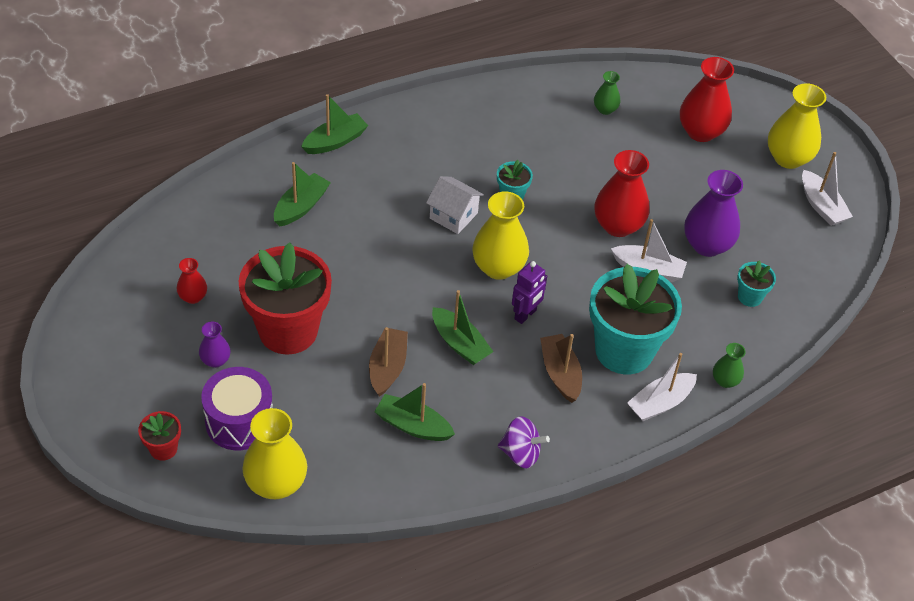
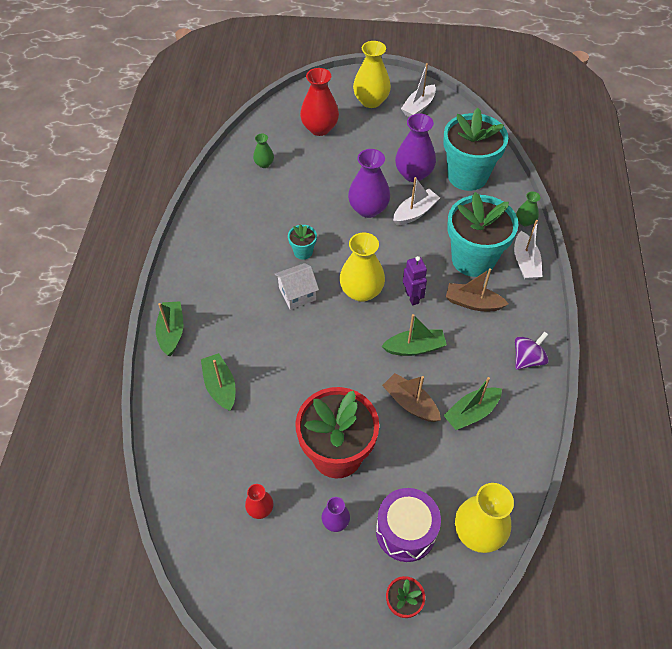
camera: 55 degrees left, 5 degrees up
red vase [594,150,649,237] -> purple vase [348,149,390,218]
turquoise flower pot [737,260,776,307] -> turquoise flower pot [443,108,508,191], size x2.29
white boat [802,152,853,226] -> white boat turned 120 degrees clockwise [401,63,436,117]

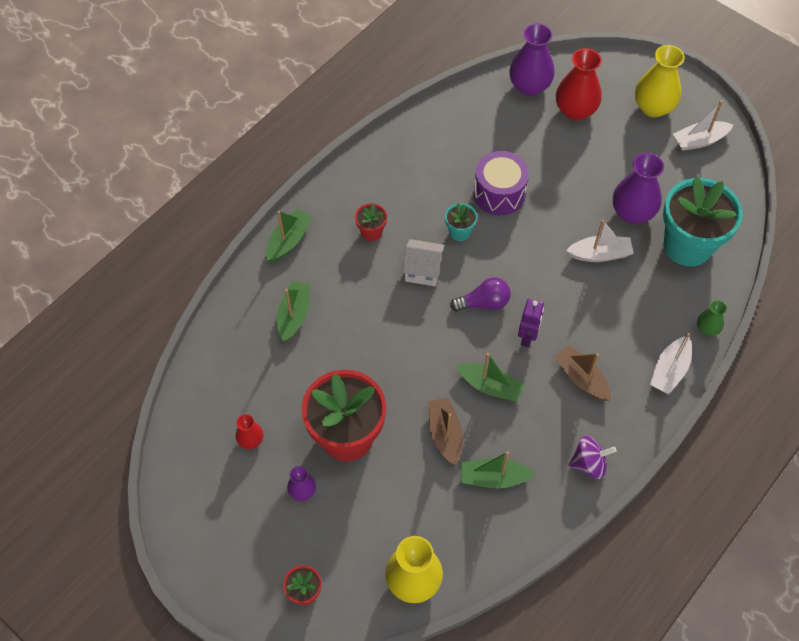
camera: 35 degrees right, 5 degrees up
green vase [253,134,274,168] -> none
yellow vase [339,233,385,302] -> purple light bulb [450,277,511,312]
purple vase [348,149,390,218] -> purple vase moved to [509,23,555,96]
purple drum [376,488,441,562] -> purple drum moved to [473,151,529,215]
turquoise flower pot [447,192,518,277] -> none
none -> red flower pot [355,203,387,241]

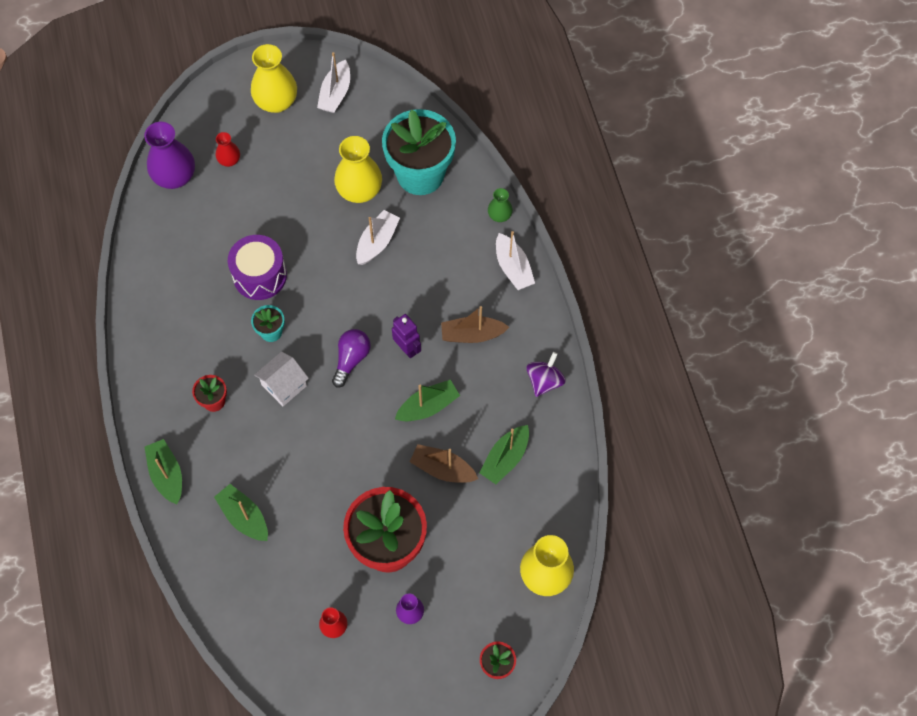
camera: 55 degrees left, 5 degrees up
red vase [556,48,602,121] -> red vase [216,132,240,167], size x0.52
purple vase [613,153,664,224] -> yellow vase [334,136,382,203]

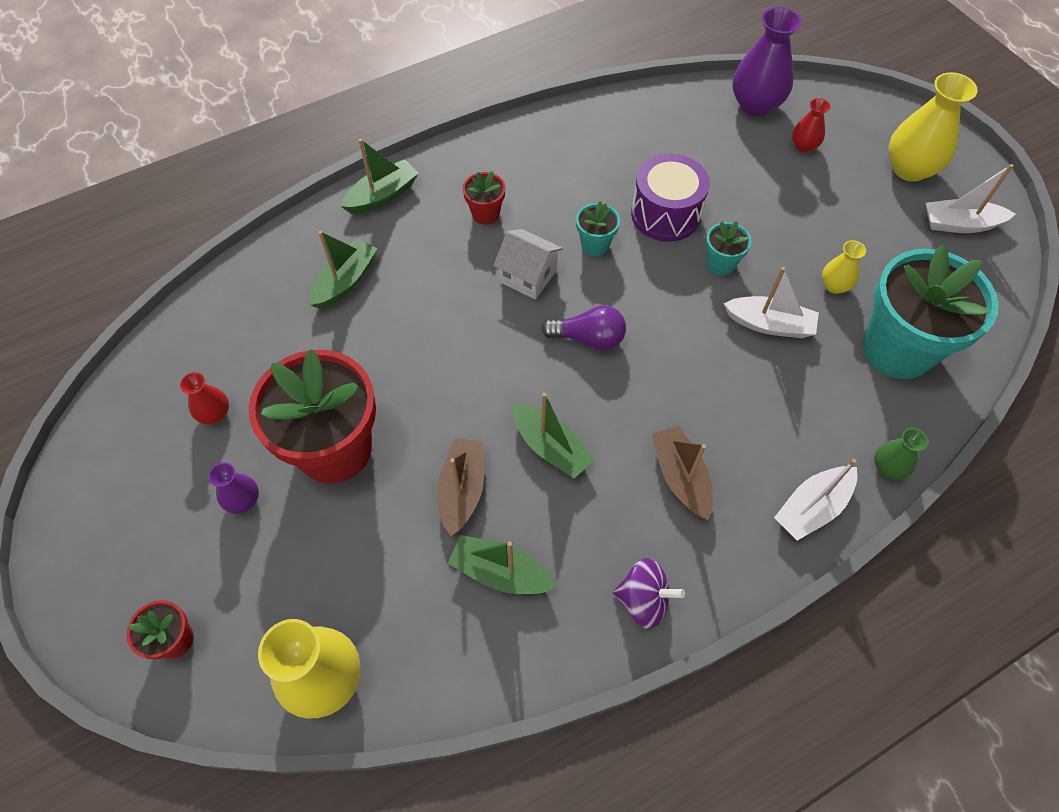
camera: 75 degrees right, 5 degrees down
yellow vase [334,136,382,203] -> yellow vase [822,240,866,294], size x0.52
purple robot [392,314,421,359] -> none
none -> turquoise flower pot [706,221,752,276]

